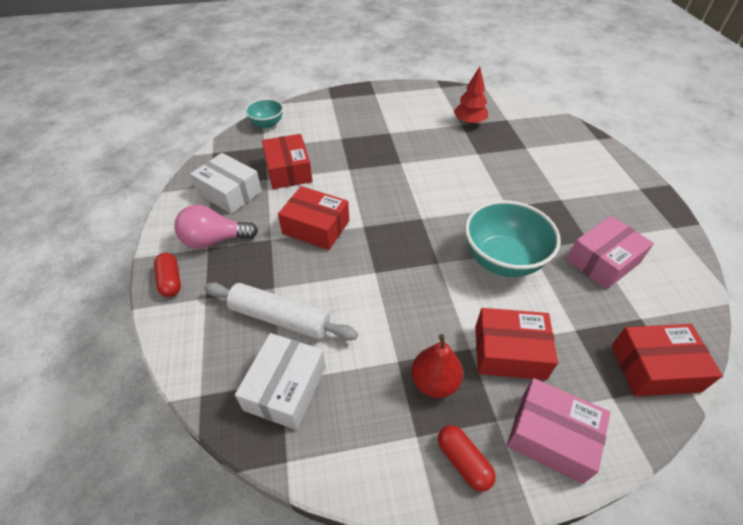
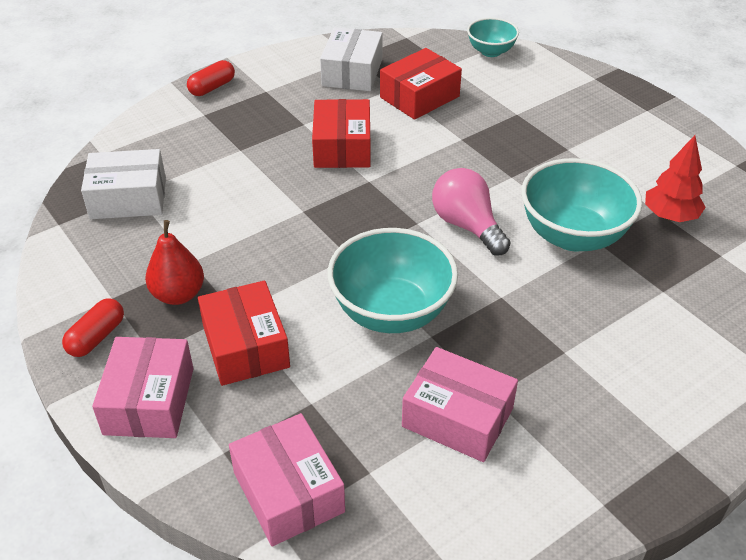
camera: 65 degrees right, 5 degrees down
pink light bulb [175,205,258,249] -> pink light bulb moved to [432,168,511,256]
white rolling pin [204,282,358,341] -> none
red box [611,324,723,396] -> pink box [229,413,345,546]
none -> turquoise bowl [521,158,642,251]

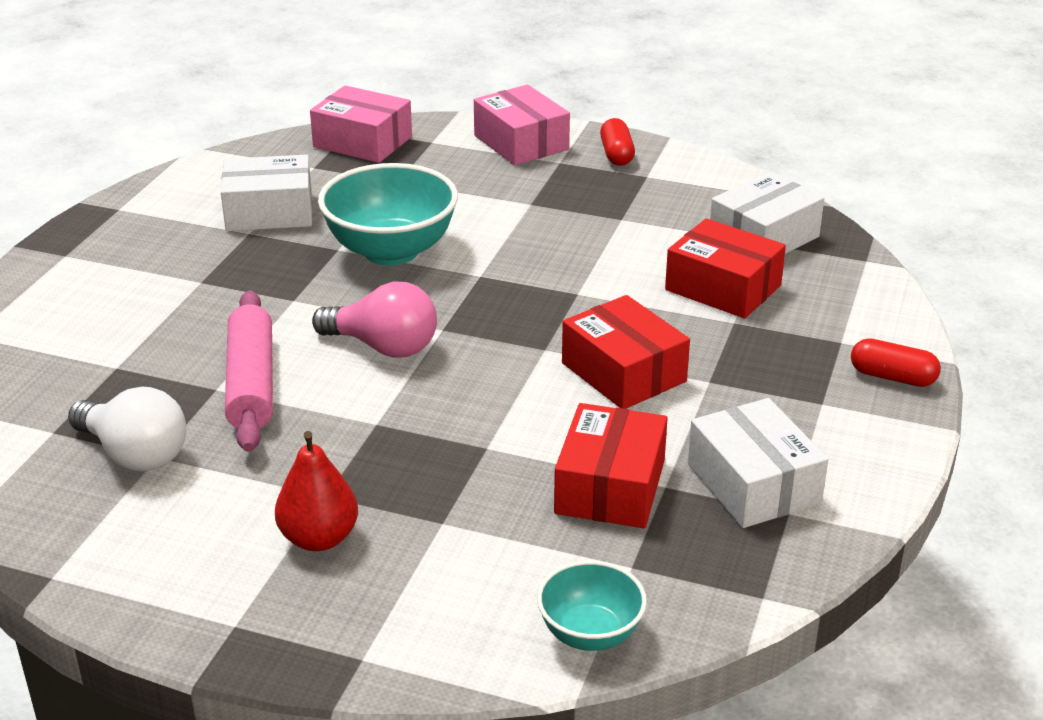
camera: 145 degrees right, 10 degrees down
red pear [145,220,204,305] -> red pear moved to [275,431,358,551]
red capsule [187,60,235,96] -> red capsule turned 75 degrees counterclockwise [851,338,941,387]
red box [198,280,290,386] -> red box moved to [665,218,786,318]
pink box [402,347,518,462] -> white box [221,155,312,231]
turquoise bowl [521,158,642,251] -> pink rolling pin [225,291,273,452]
red tree [645,135,706,222] -> white light bulb [68,387,186,471]

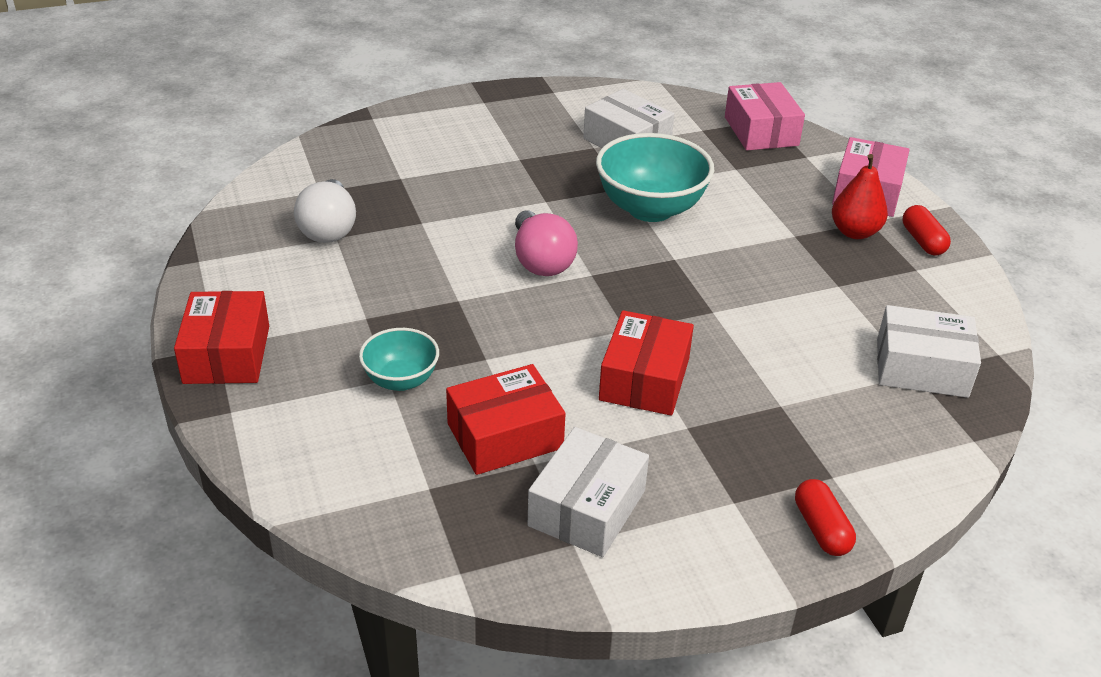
camera: 50 degrees right, 5 degrees up
pink rolling pin [225,291,273,452] -> none
red pear [275,431,358,551] -> red pear moved to [832,154,888,239]
turquoise bowl [537,561,647,651] -> turquoise bowl moved to [359,328,439,391]
red capsule [600,118,635,166] -> red capsule turned 60 degrees counterclockwise [903,205,951,255]
red box [665,218,786,318] -> red box moved to [174,291,269,384]

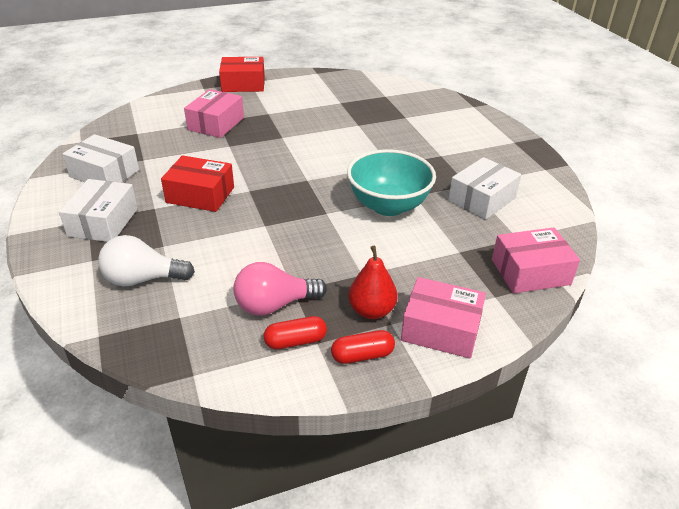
camera: 90 degrees right, 0 degrees up
white light bulb [294,179,356,243] -> white light bulb moved to [98,235,195,286]
turquoise bowl [359,328,439,391] -> pink box [184,89,244,138]
red box [446,364,566,475] -> none
pink light bulb [515,210,578,276] -> pink light bulb moved to [233,262,327,316]
red capsule [795,479,856,556] -> red capsule moved to [264,316,327,349]
white box [877,305,981,398] -> white box moved to [59,179,138,242]

